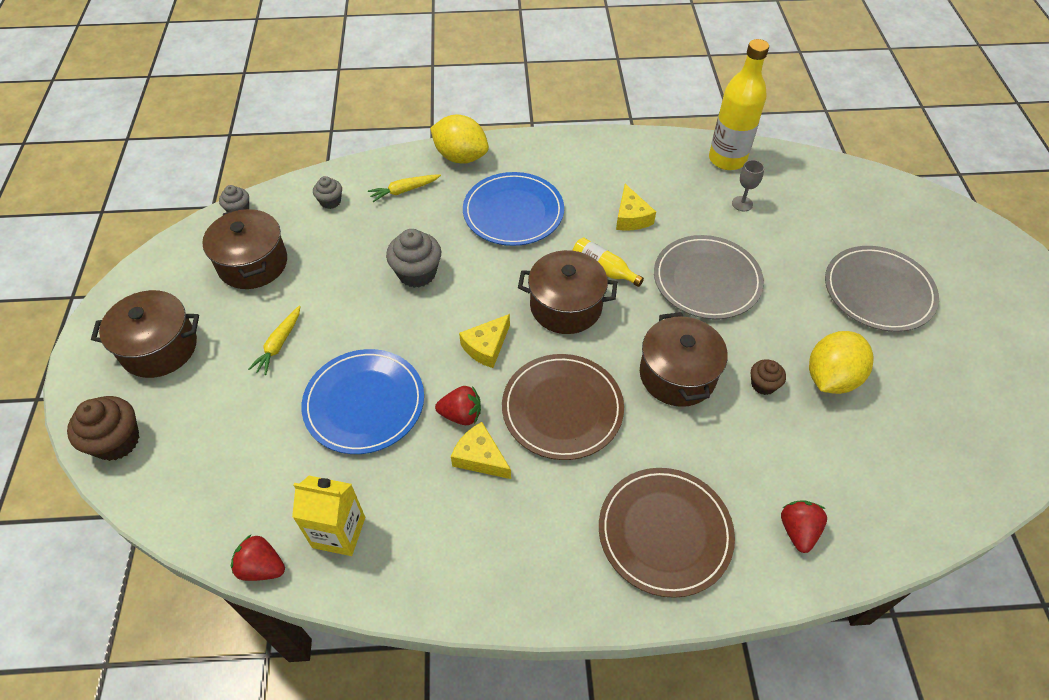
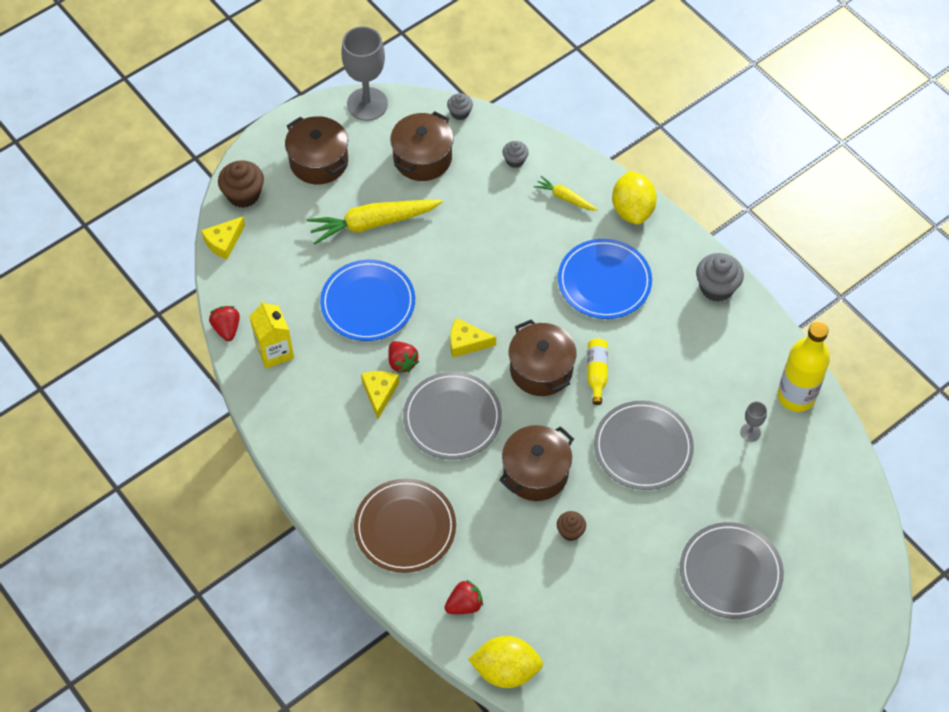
camera: 55 degrees right, 5 degrees up
yellow carrot [248,306,300,375] -> yellow carrot [307,200,443,244], size x1.96
grey cupcake [386,229,441,288] -> grey cupcake moved to [696,253,744,301]
brown plate [502,354,624,460] -> grey plate [403,372,502,460]
yellow cheese [616,184,656,231] -> yellow cheese moved to [201,217,245,260]
yellow lemon [809,331,874,394] -> yellow lemon moved to [468,636,543,688]
none -> grey goblet [341,26,388,121]

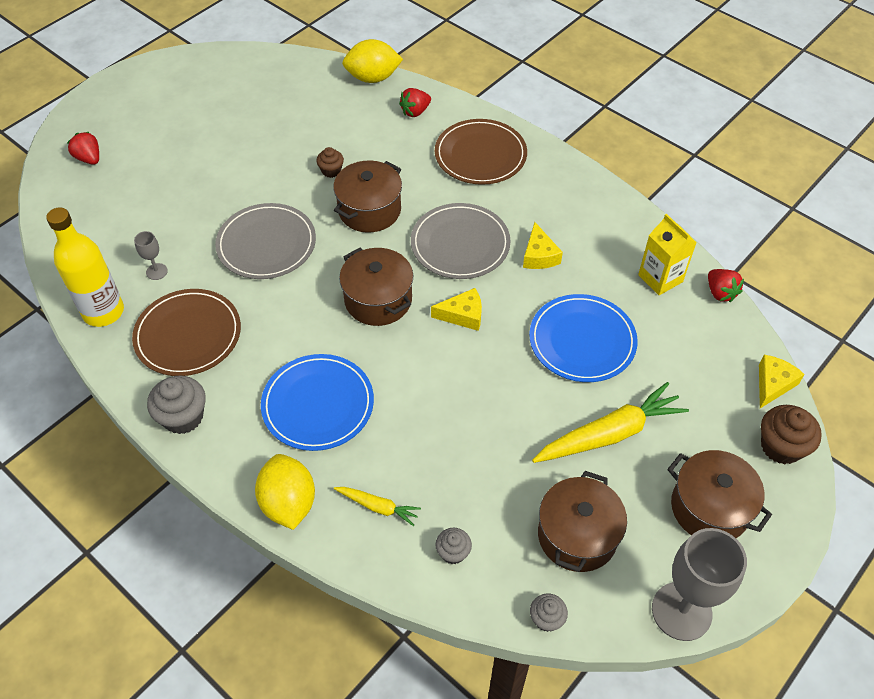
camera: 170 degrees right, 5 degrees down
red strawberry [388,341,419,373] -> red strawberry moved to [67,132,99,165]
yellow bottle [587,338,608,405] -> none
grey plate [680,522,784,619] -> none
none -> brown plate [132,289,241,376]

